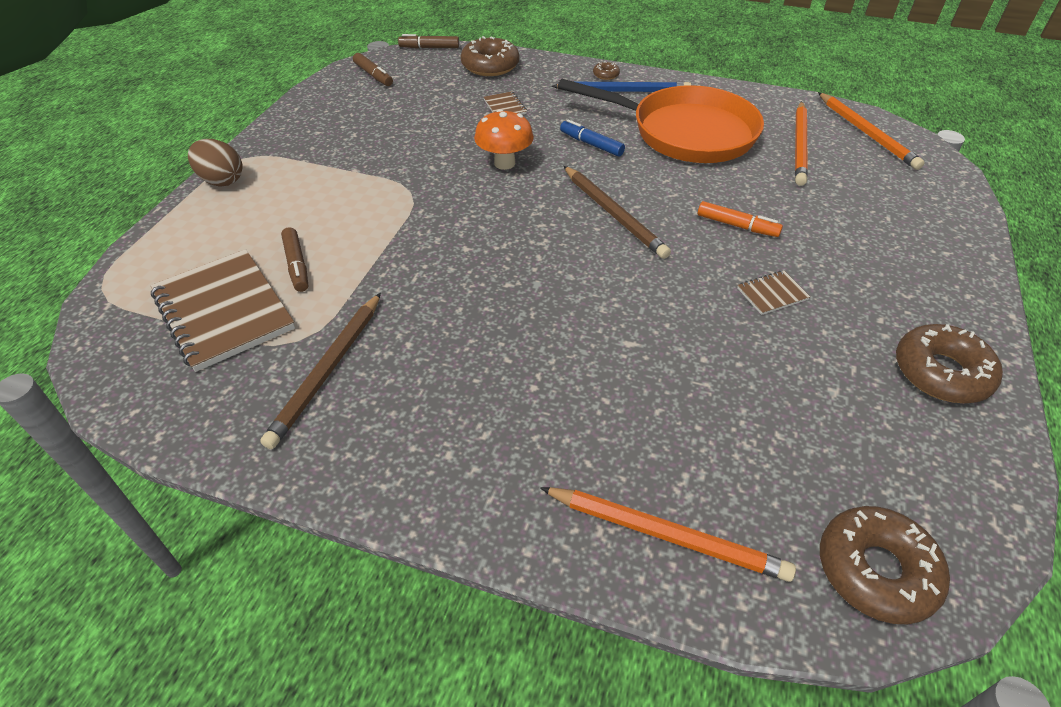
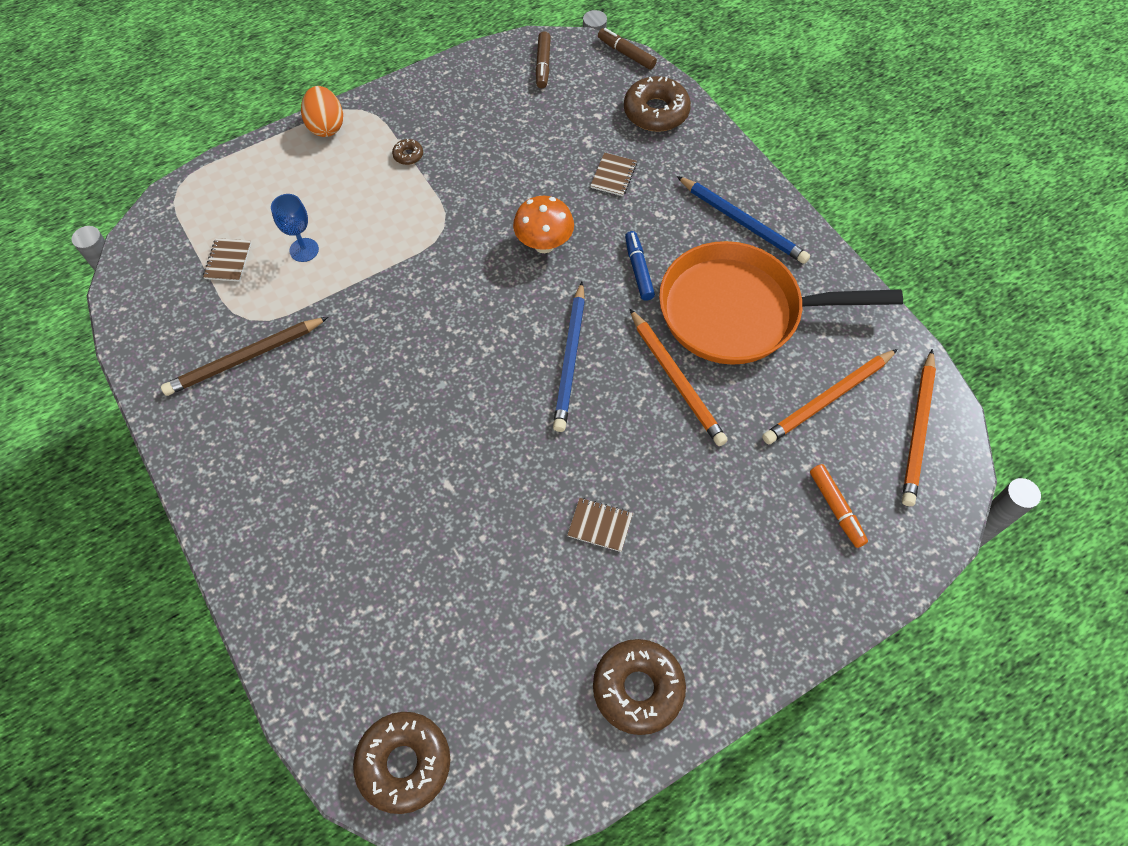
camera: 40 degrees right, 15 degrees up
brown notebook [151,249,295,372] -> brown notebook [203,238,251,282], size x0.44
brown egg [188,139,242,187] -> orange egg [301,86,343,137]
brown marker [281,227,308,292] -> blue goblet [271,194,319,262]
orange pencil [540,487,796,582] -> orange pencil moved to [630,309,728,446]
orange pan [557,79,764,163] -> orange pan turned 120 degrees clockwise [659,241,903,365]
brown pencil [564,166,671,259] -> blue pencil [553,282,585,432]
brown donut [593,61,620,80] -> brown donut moved to [392,138,423,165]
orange marker [698,201,783,237] -> orange marker moved to [810,464,868,548]

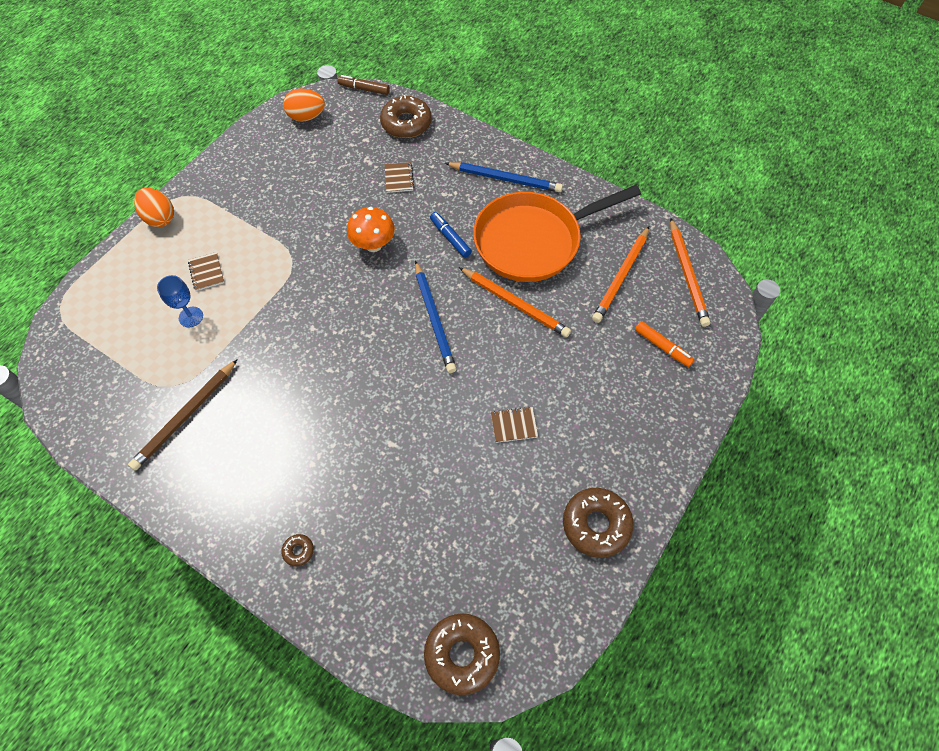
camera: 25 degrees left, 0 degrees up
brown notebook [203,238,251,282] -> brown notebook moved to [188,252,224,291]
brown donut [392,138,423,165] -> brown donut moved to [281,534,314,566]
brown marker [536,31,551,88] -> orange egg [283,89,325,122]

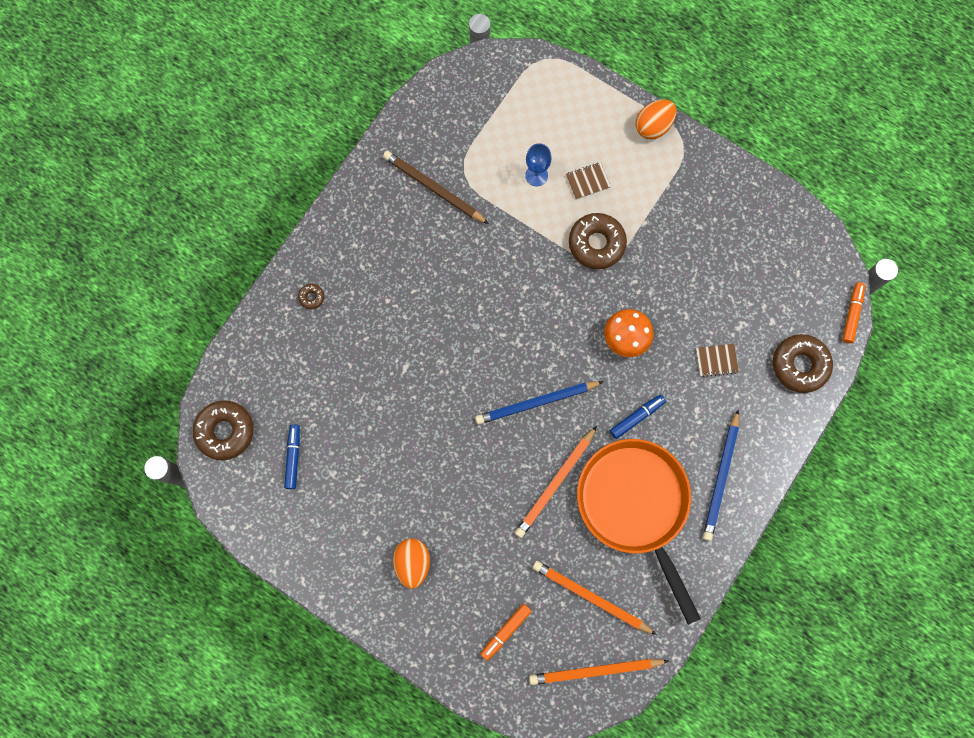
camera: 90 degrees right, 15 degrees up
orange egg [283,89,325,122] -> orange egg moved to [393,539,430,589]
brown marker [337,75,390,95] -> orange marker [842,282,865,343]
brown notebook [491,407,538,443] -> none
brown donut [563,488,634,558] -> brown donut moved to [569,213,627,269]
none -> blue marker [284,424,300,489]

